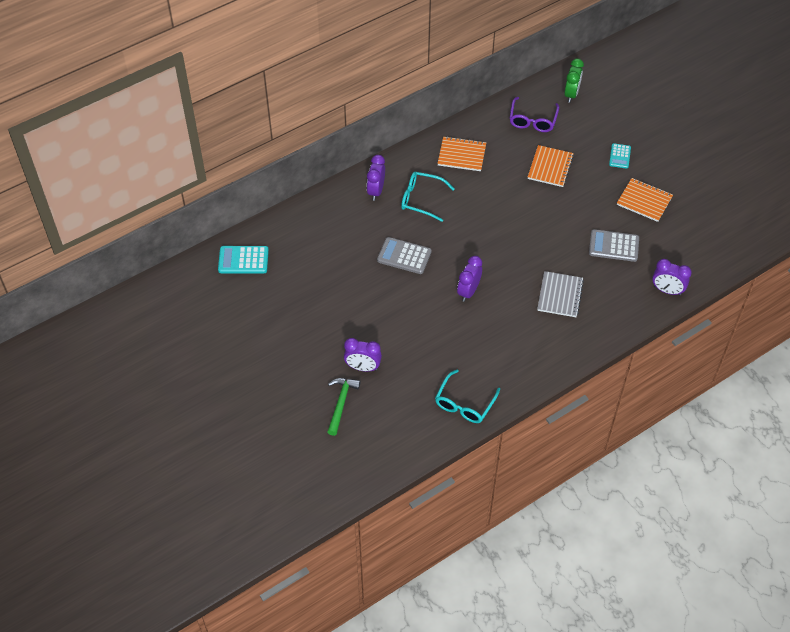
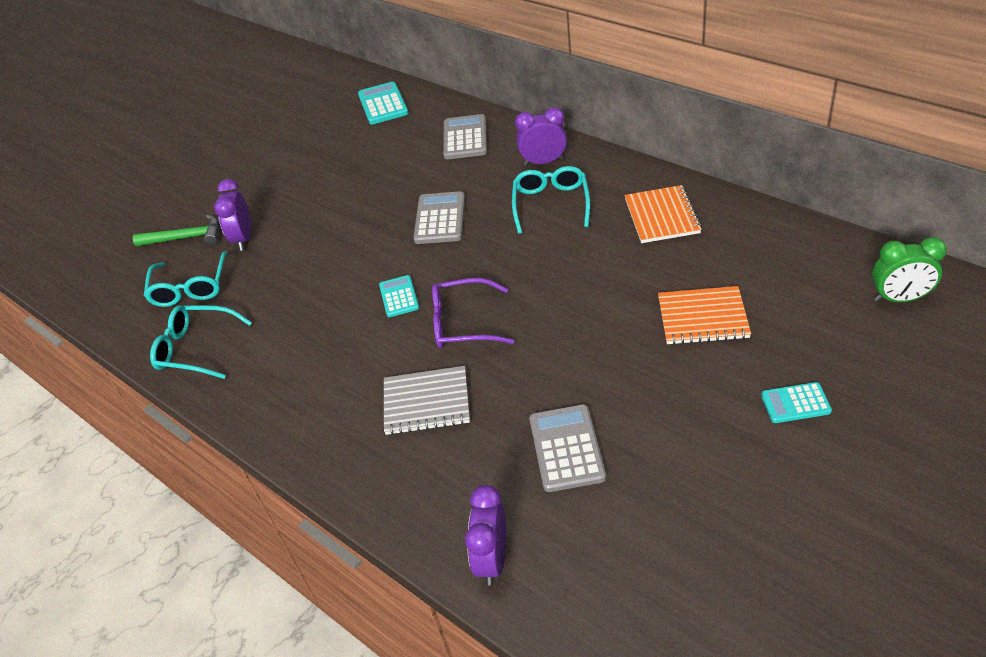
camera: 80 degrees right, 10 degrees down
purple clock [457,256,482,302] -> turquoise calculator [379,275,419,317]
purple glasses [510,97,559,132] -> purple glasses moved to [432,278,514,348]
orange notebook [617,178,673,222] -> none
none -> turquoise glasses [144,251,228,307]
none -> grey calculator [443,114,487,159]

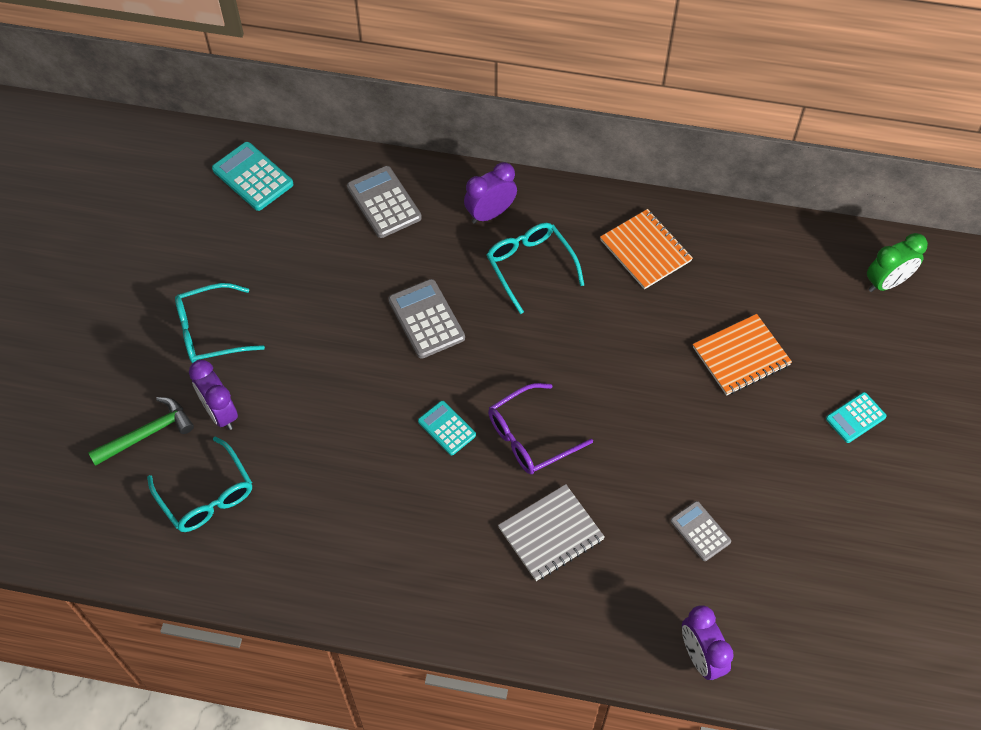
camera: 35 degrees left, 15 degrees up
turquoise glasses [150,305,252,379] -> turquoise glasses moved to [175,283,265,363]
grey calculator [529,404,606,492] -> grey calculator [670,501,731,561], size x0.64

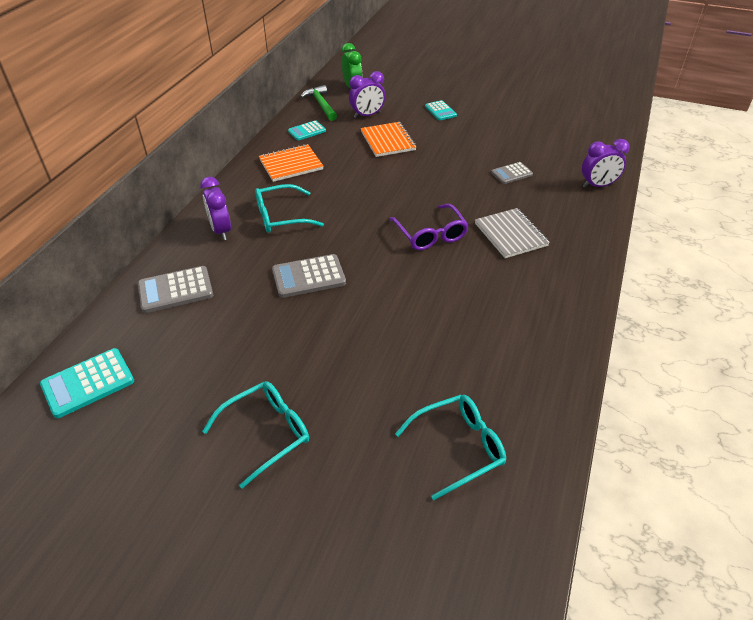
camera: 80 degrees left, 15 degrees down
green hammer [88,397,194,466] -> green hammer moved to [301,85,337,121]
turquoise glasses [175,283,265,363] -> turquoise glasses turned 120 degrees counterclockwise [202,381,309,489]
purple clock [189,360,238,430] -> purple clock moved to [349,71,385,118]
turquoise calculator [418,401,476,455] -> turquoise calculator moved to [288,120,326,141]

